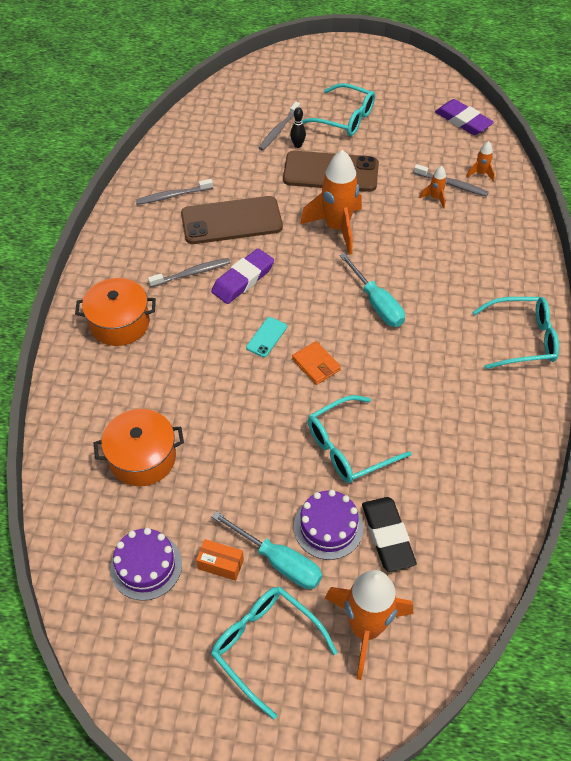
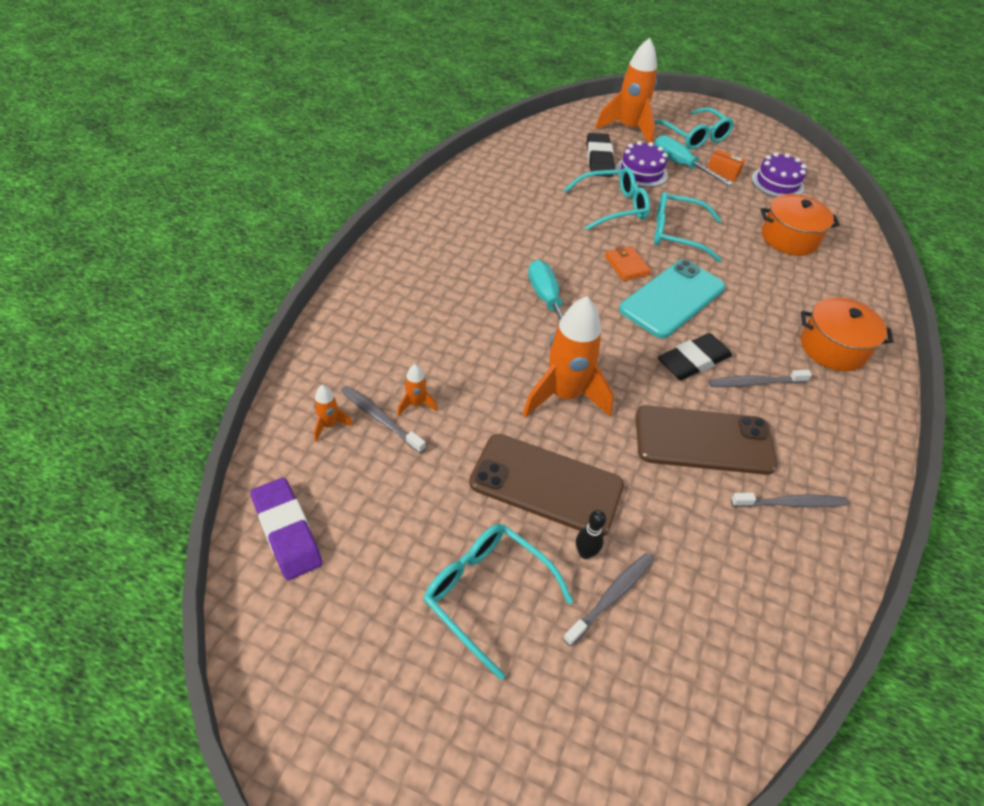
camera: 170 degrees left, 5 degrees down
purple eraser [211,248,274,304] -> black eraser [658,333,732,380]
turquoise phone [246,317,287,357] -> turquoise phone [619,259,725,338], size x2.32
turquoise glasses [472,297,559,369] -> turquoise glasses moved to [654,192,722,262]

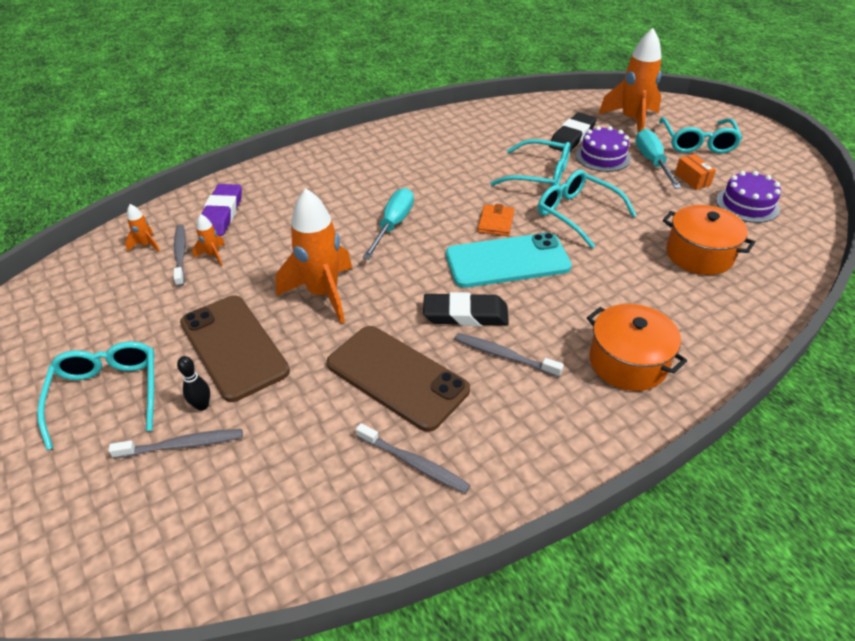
camera: 40 degrees right, 5 degrees down
purple eraser [250,478,322,580] -> purple eraser moved to [202,184,242,236]

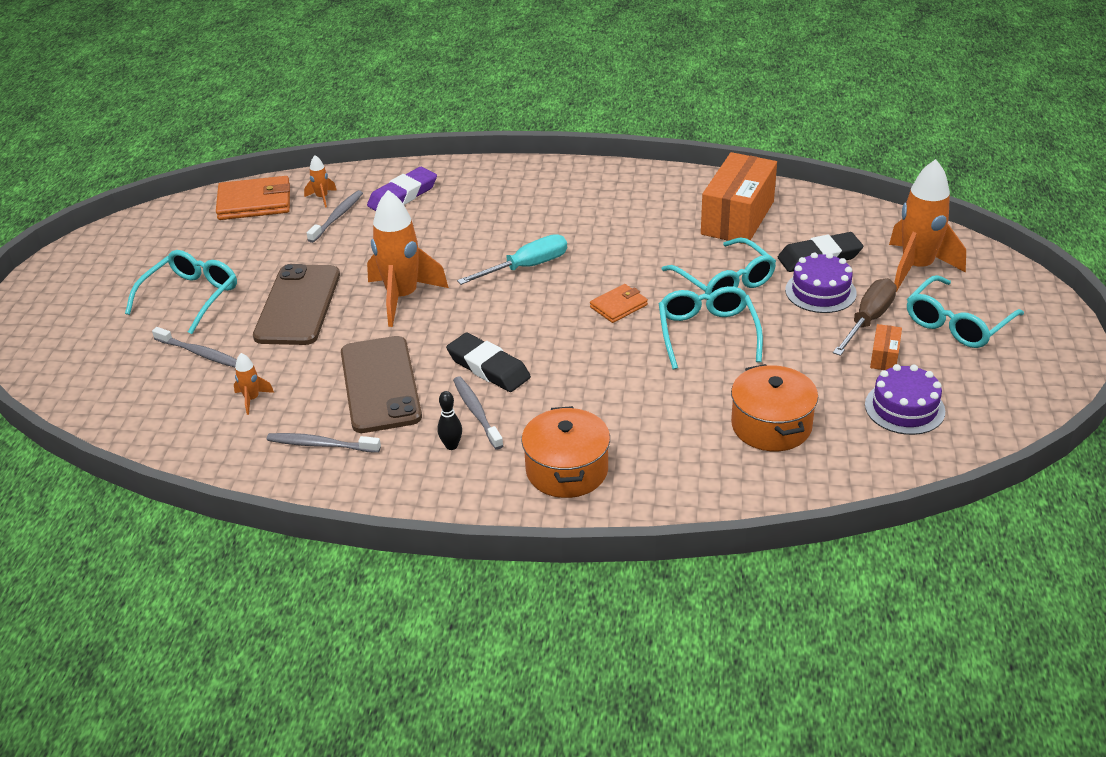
camera: 40 degrees right, 5 degrees down
black bowling pin [177,356,210,411] -> black bowling pin moved to [437,391,462,450]
orange rocket [192,214,225,266] -> orange rocket moved to [234,353,274,415]
grey toothbrush [356,423,471,493] -> grey toothbrush turned 120 degrees clockwise [267,433,381,453]
turquoise phone [446,232,572,288] -> none
turquoise screwdriver [635,129,682,189] -> brown screwdriver [833,278,897,356]
none -> orange wallet [216,176,290,220]
none -> orange box [701,152,777,244]

